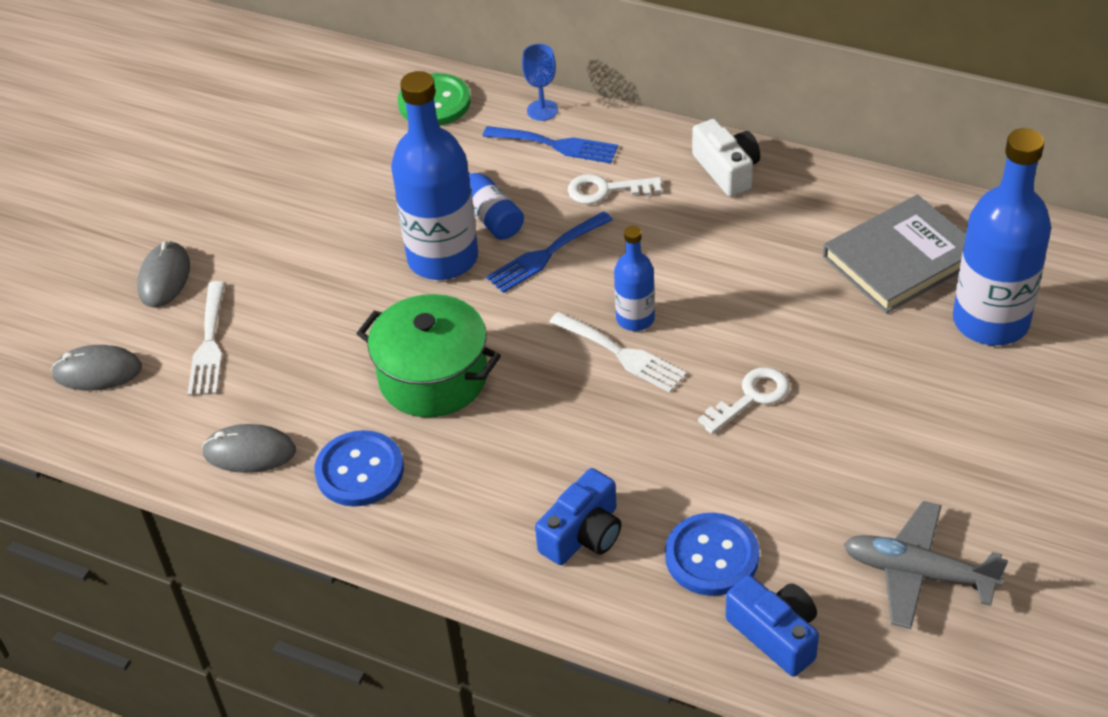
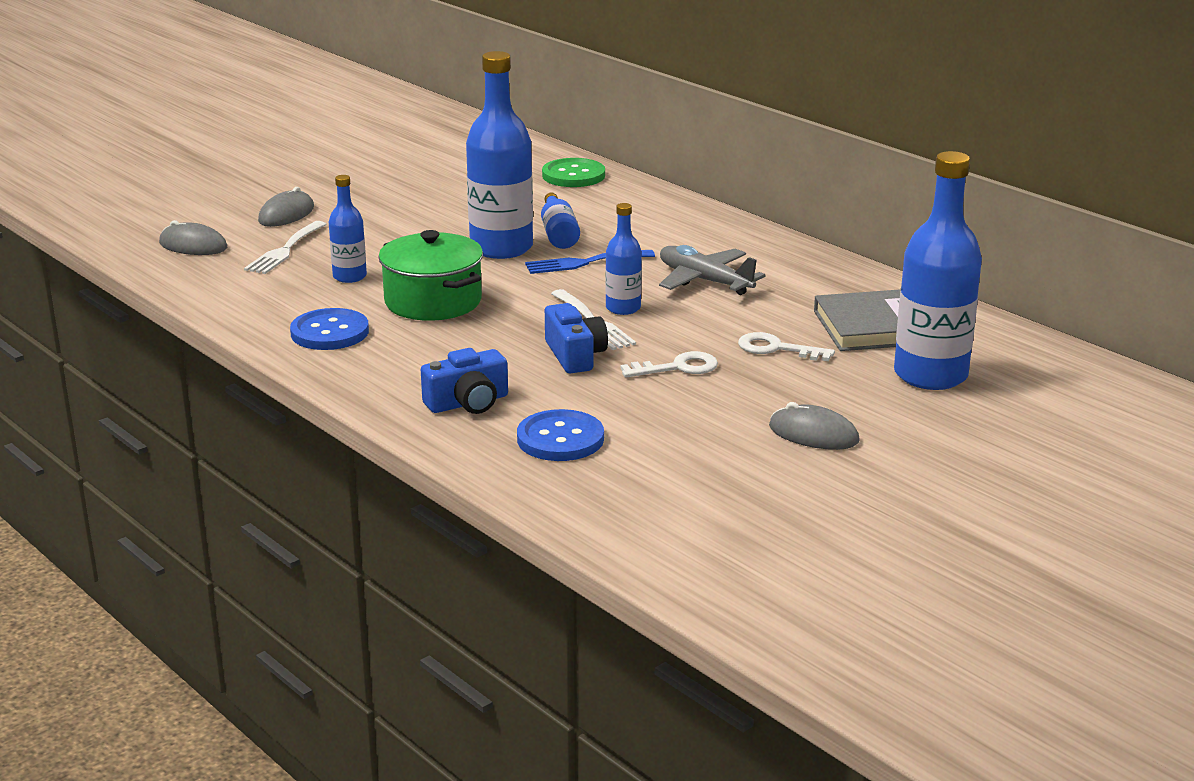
camera: 20 degrees right, 20 degrees down
grey mouse [202,424,296,473] -> grey mouse moved to [769,402,860,450]
blue fork [483,126,618,163] -> none
blue goblet [522,44,558,121] -> none
white key [568,174,662,204] -> white key moved to [738,332,835,361]
white camera [692,119,760,197] -> none
blue camera [726,575,819,676] -> blue camera moved to [545,303,608,373]
grey plane [844,501,1008,629] -> grey plane moved to [659,245,766,295]
none -> blue bottle [329,175,367,283]

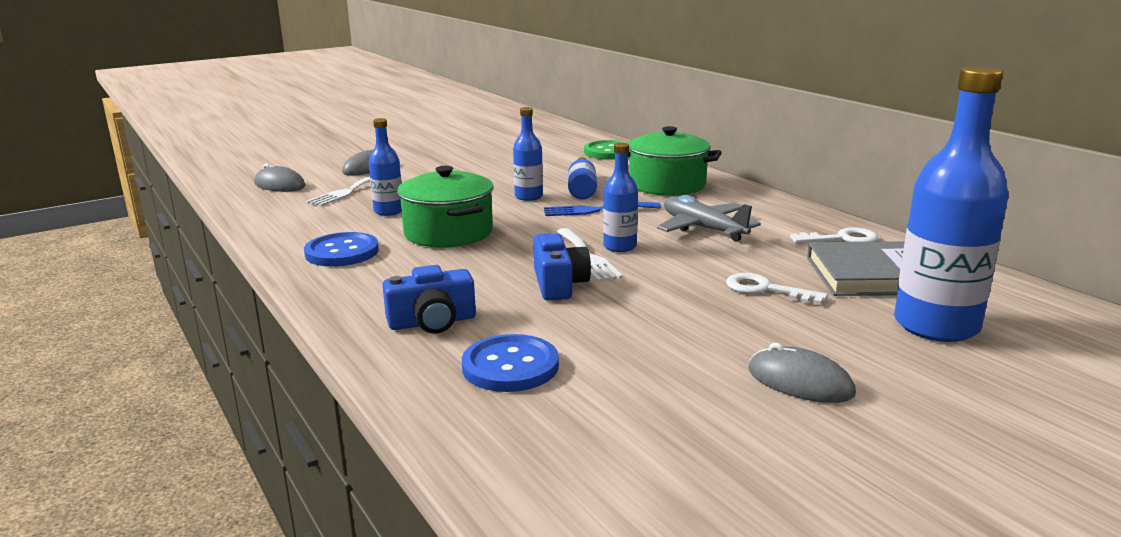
camera: 10 degrees right, 5 degrees down
blue bottle [466,51,533,259] -> blue bottle [513,107,543,201], size x0.52
white key [620,351,718,377] -> white key moved to [790,227,878,243]
none -> green pot [628,126,722,196]

